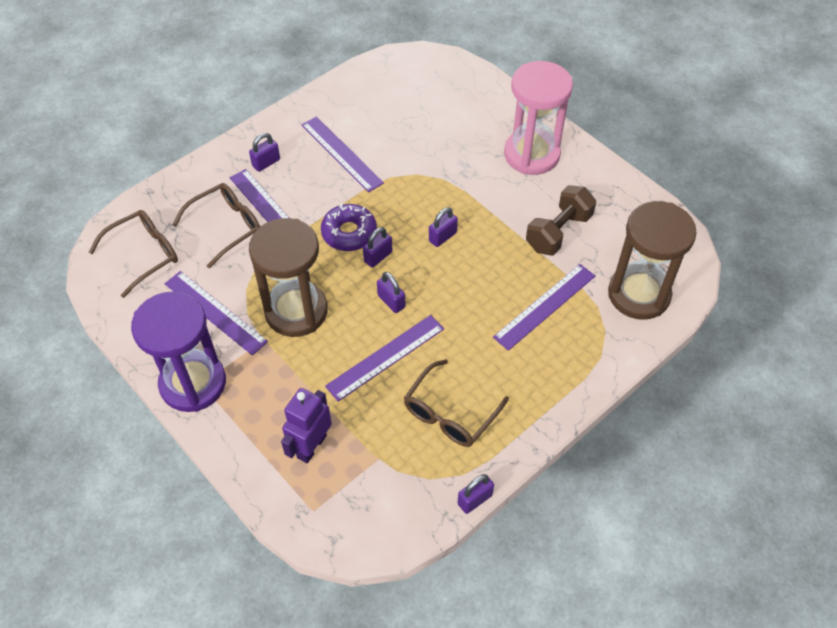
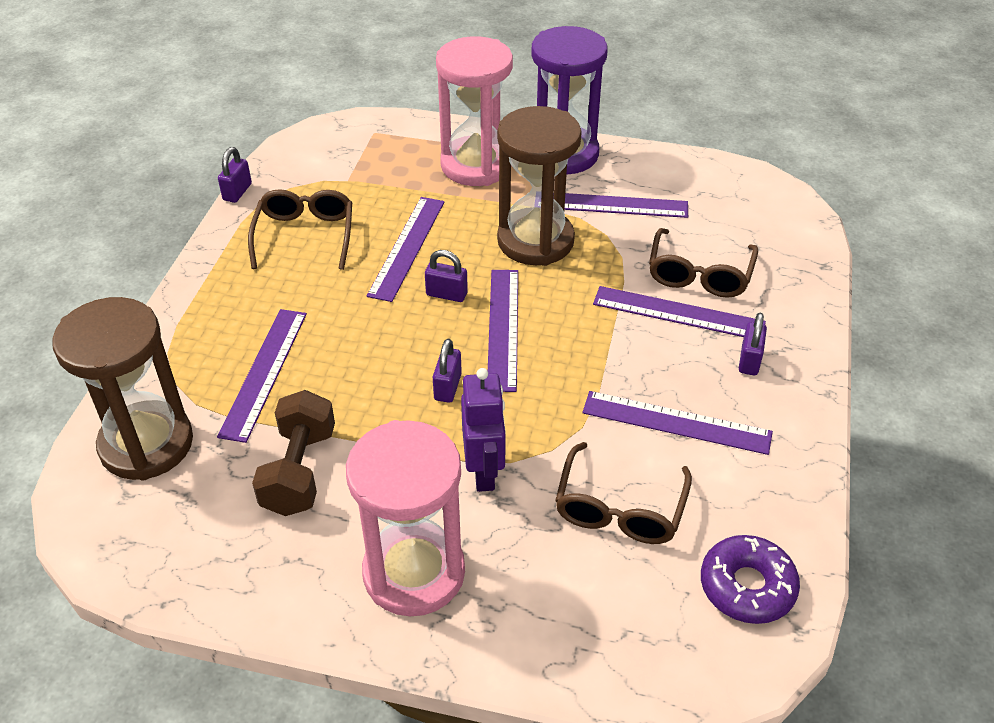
camera: 145 degrees right, 10 degrees down
brown glasses [89,210,178,298] -> brown glasses moved to [555,442,692,544]
purple robot [281,388,332,463] -> purple robot moved to [461,368,506,492]
purple donut [321,204,377,251] -> purple donut moved to [701,535,800,624]
purple padlock [363,227,392,268] -> purple ruler [488,270,518,392]
none -> pink hourglass [436,36,513,186]

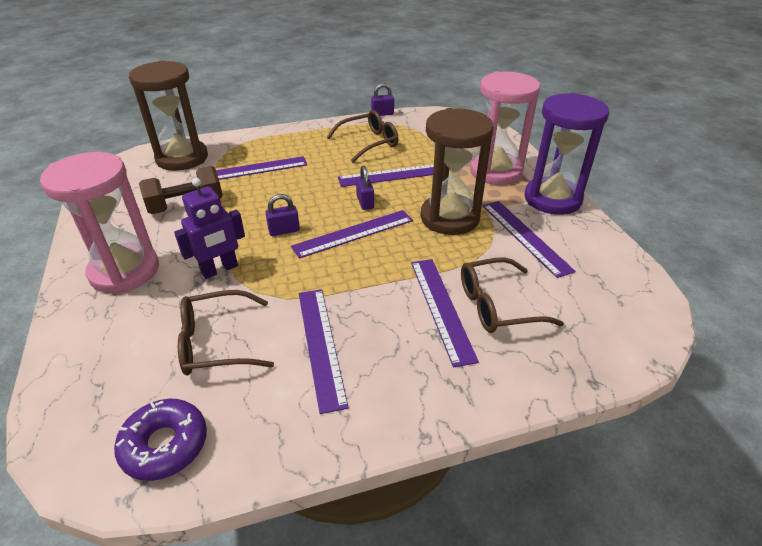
camera: 60 degrees right, 5 degrees down
purple padlock [739,313,767,375] -> none

